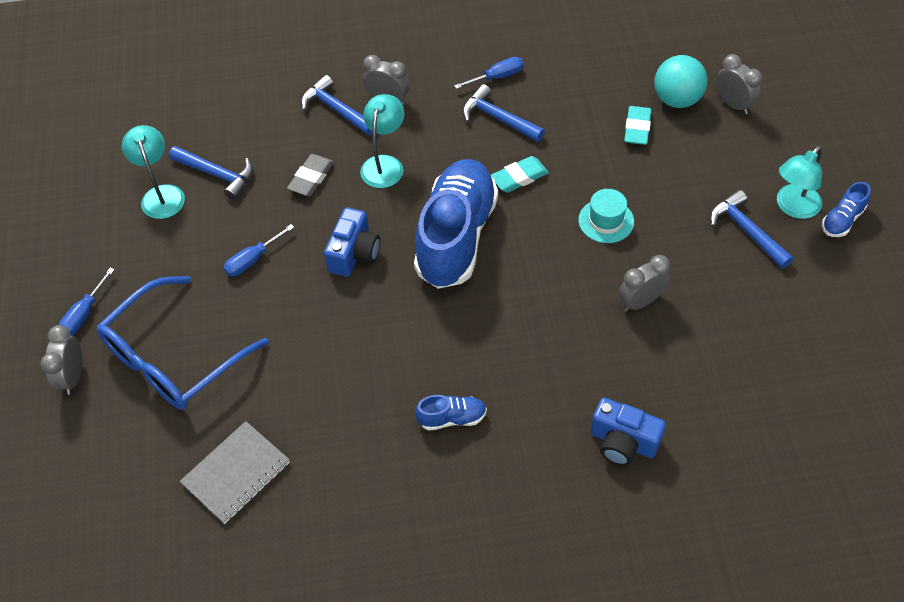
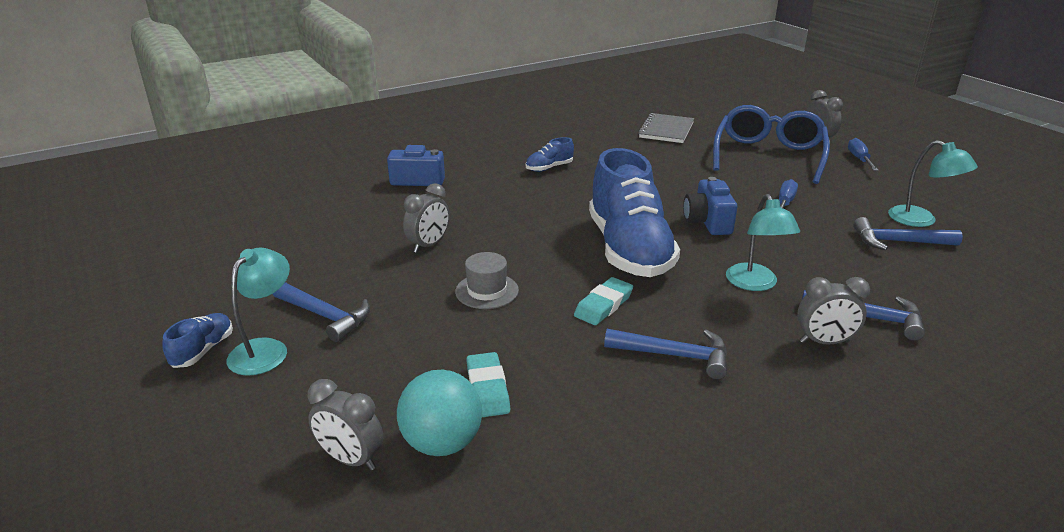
camera: 155 degrees right, 25 degrees down
grey eraser [287,154,334,196] -> none
blue screwdriver [454,57,524,89] -> none
turquoise hat [578,189,634,243] -> grey hat [455,252,519,309]

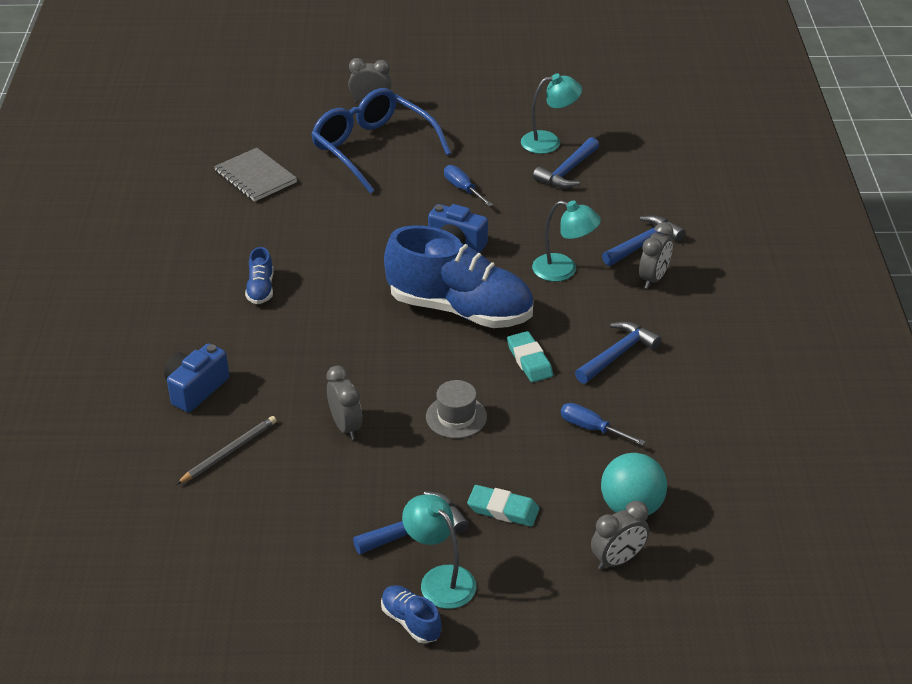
camera: 60 degrees left, 10 degrees up
turquoise eraser [466,352,510,417] -> turquoise eraser moved to [467,485,539,527]
blue screwdriver [848,138,879,171] -> blue screwdriver moved to [561,403,645,446]
none -> grey pencil [176,416,277,485]

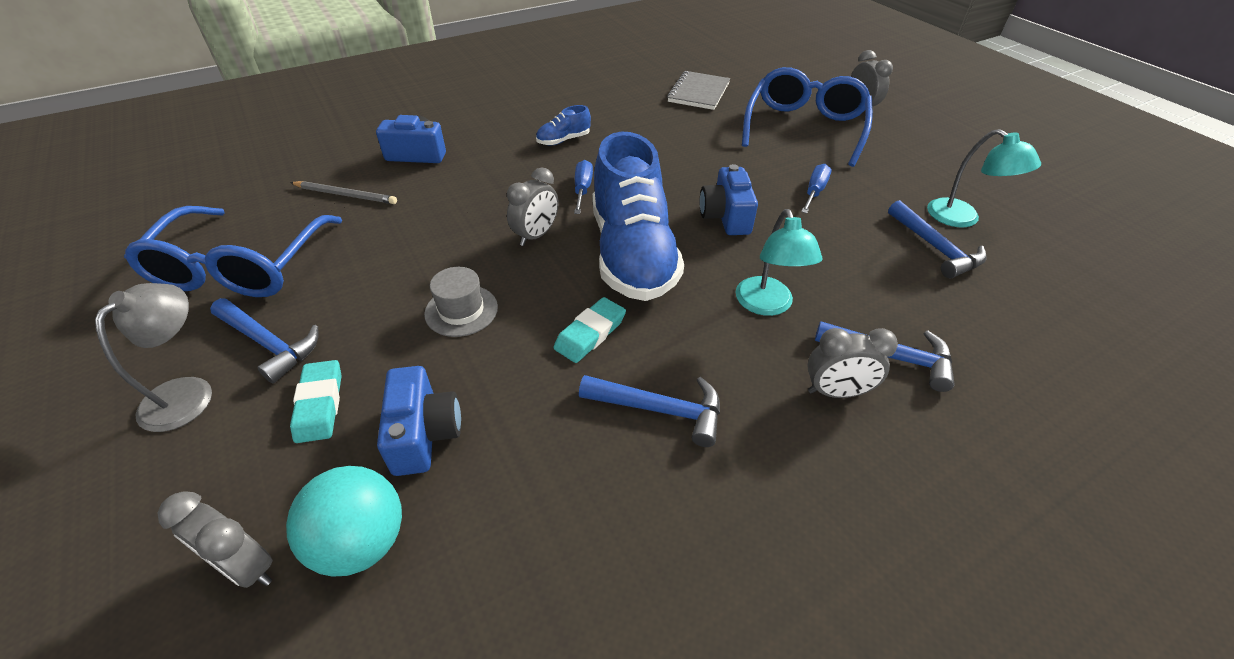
camera: 60 degrees right, 5 degrees up
grey clock [326,365,362,440] -> grey clock moved to [507,167,558,246]
blue shoe [381,585,441,644] -> none
turquoise lamp [402,494,476,609] -> grey lamp [95,283,212,432]
blue hammer [533,137,599,188] -> blue hammer turned 120 degrees counterclockwise [888,200,987,278]
blue screwdriver [561,403,645,446] -> blue screwdriver moved to [574,160,593,214]
none -> blue glasses [124,206,342,297]
none -> blue camera [377,366,461,476]

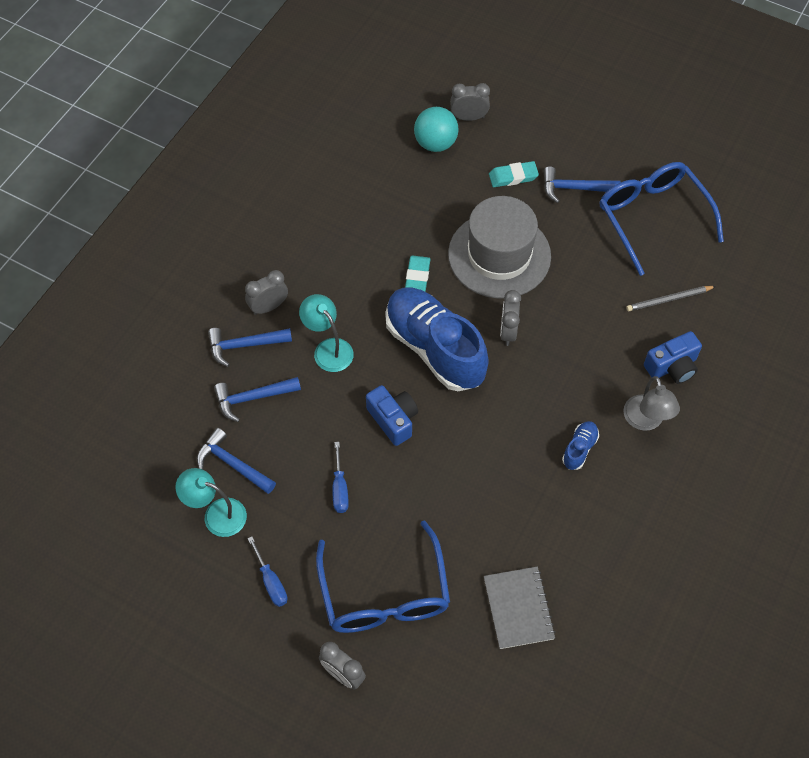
camera: 150 degrees right, 15 degrees up
grey lamp [95,283,212,432] -> grey lamp moved to [623,376,680,431]
turquoise eraser [290,360,342,443] -> turquoise eraser turned 60 degrees counterclockwise [489,161,539,187]
blue camera [377,366,461,476] -> none
grey hat [424,267,498,337] -> grey hat [448,196,551,299], size x2.21
blue screwdriver [574,160,593,214] -> blue screwdriver moved to [248,536,287,607]
blue hammer [579,375,720,447] -> blue hammer moved to [214,377,301,422]

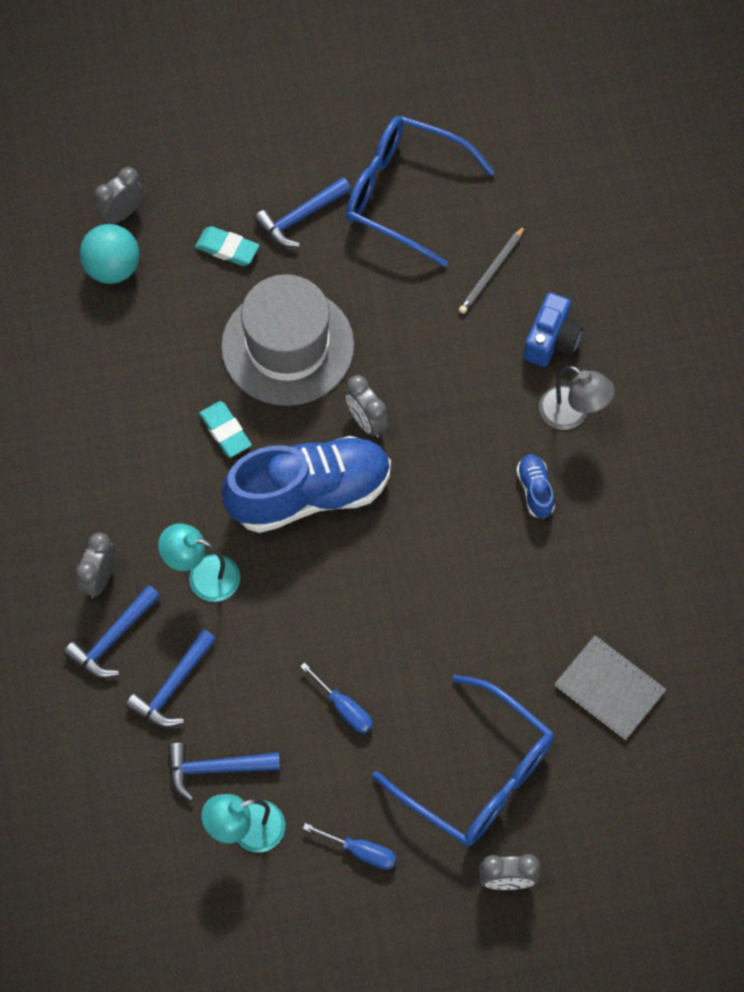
camera: 40 degrees left, 5 degrees up
blue camera [366,385,418,446] -> none
blue shoe [385,287,489,391] -> blue shoe turned 150 degrees clockwise [222,436,391,533]
turquoise eraser [489,161,539,187] -> turquoise eraser turned 75 degrees clockwise [195,226,259,266]

